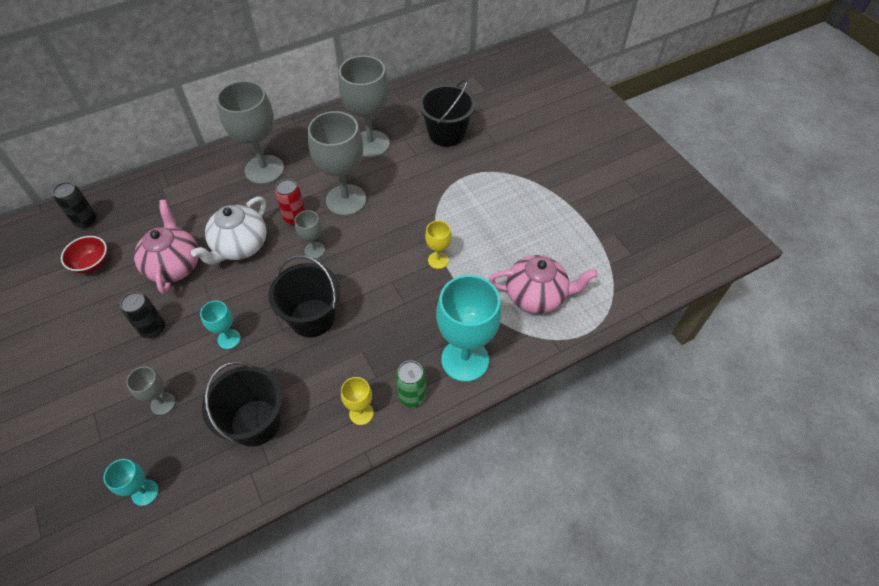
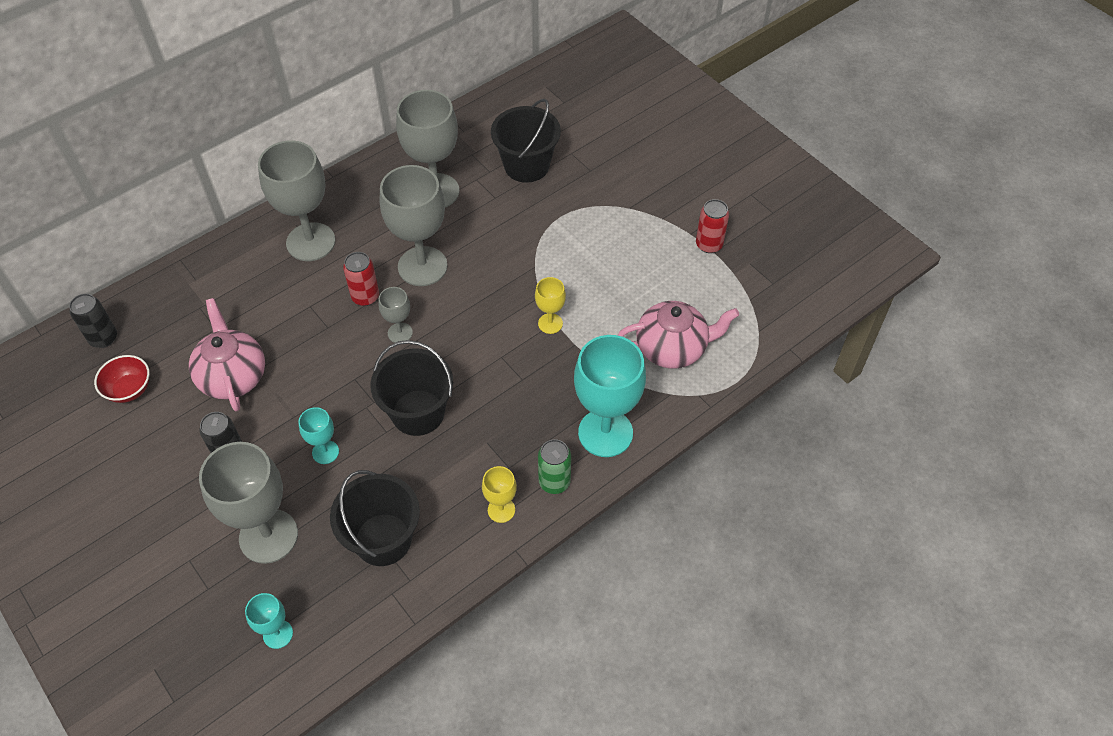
camera: 10 degrees left, 0 degrees up
grey goblet [126,367,175,415] -> grey goblet [199,442,298,564], size x2.07
white teapot [191,197,267,264] -> none
none -> red can [696,199,729,253]

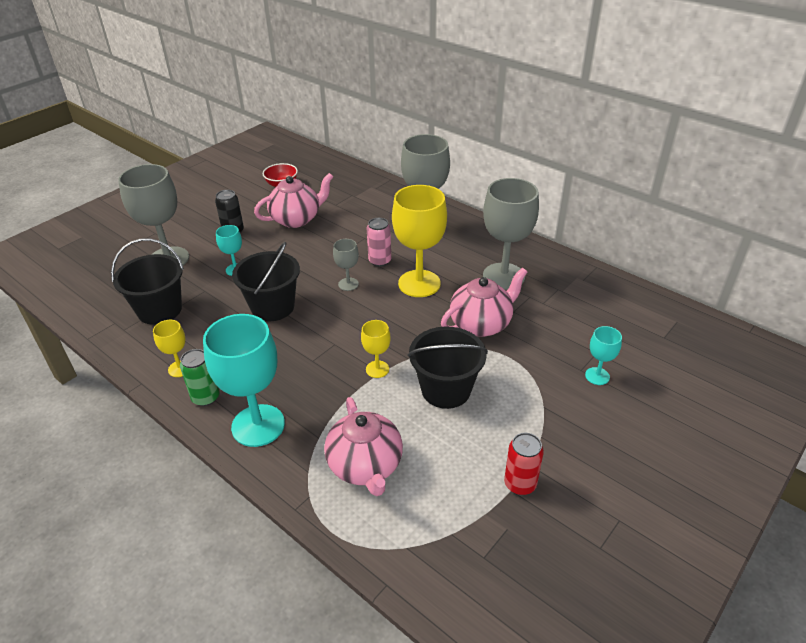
camera: 80 degrees right, 15 degrees down
black can [69,294,117,348] -> none
turquoise goblet [245,593,293,649] -> turquoise goblet moved to [585,326,622,385]
red can [343,252,379,306] -> pink can [367,218,391,267]
grey goblet [380,165,447,286] -> yellow goblet [392,185,447,297]
black bucket [491,99,561,183] -> black bucket moved to [408,327,488,409]
none -> pink teapot [441,268,527,337]

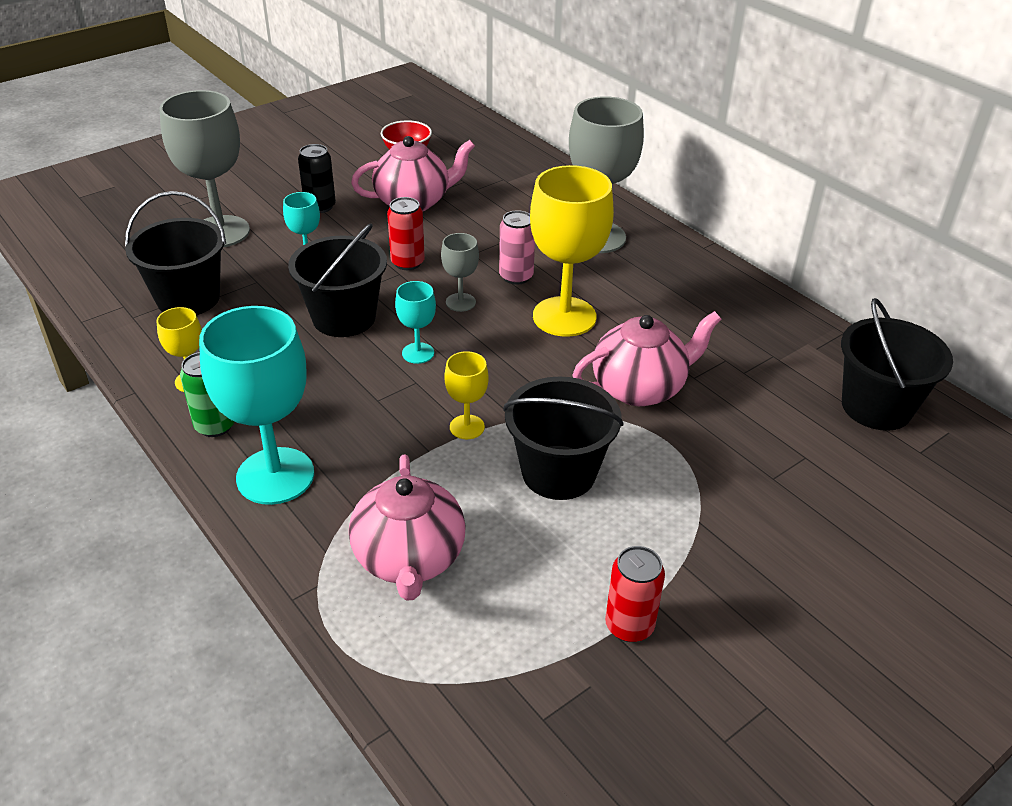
camera: 10 degrees right, 0 degrees up
grey goblet [483,178,539,290] -> none
turquoise goblet [585,326,622,385] -> turquoise goblet moved to [395,281,436,364]
none -> red can [387,197,425,270]
none -> black bucket [841,298,953,431]

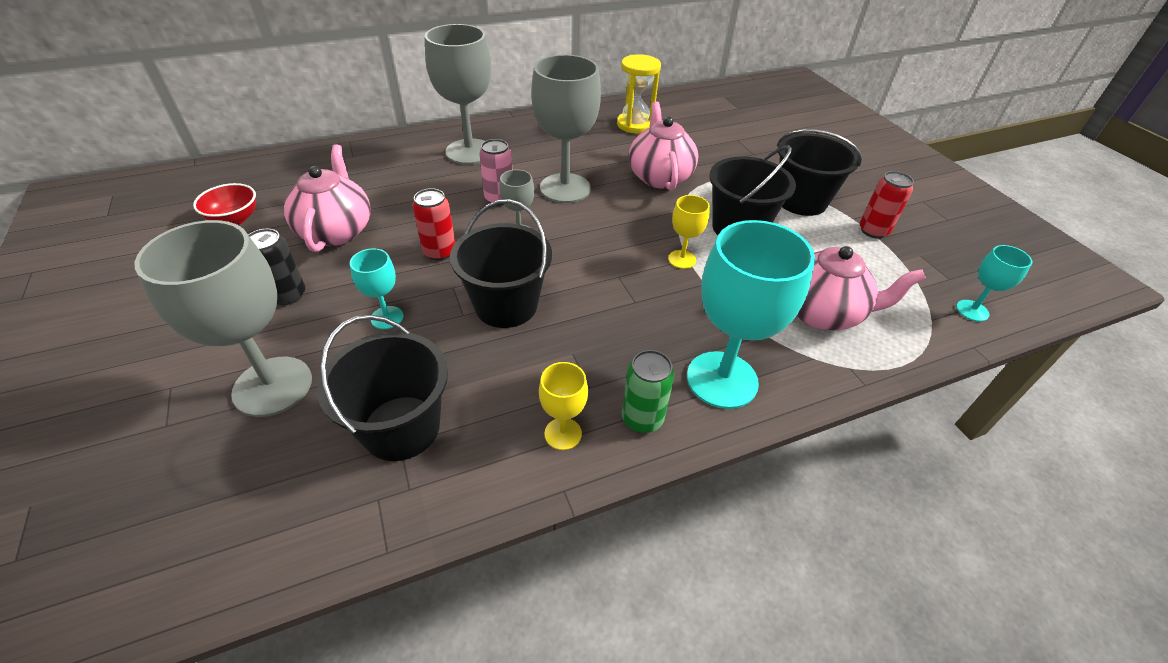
camera: 75 degrees left, 5 degrees up
turquoise goblet [395,281,436,364] -> turquoise goblet moved to [956,245,1032,322]
yellow goblet [530,165,614,337] -> grey goblet [531,55,601,203]
black bucket [841,298,953,431] -> black bucket moved to [777,129,862,216]
none -> yellow hourglass [617,54,661,134]

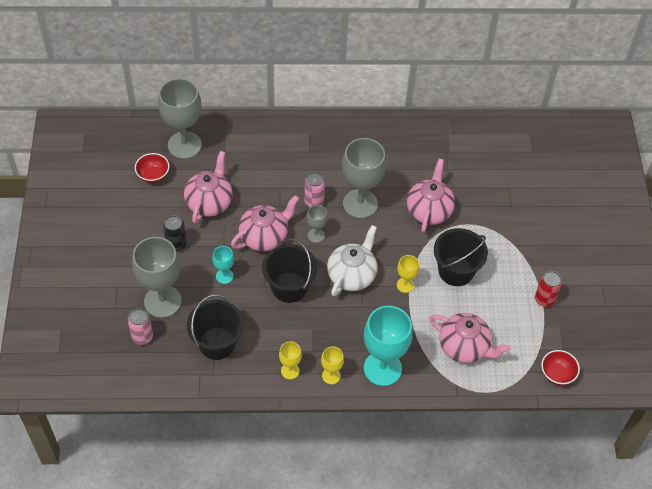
camera: 20 degrees right, 10 degrees up
red can [412,188,455,261] -> pink teapot [231,195,299,252]
grey goblet [425,24,491,165] -> grey goblet moved to [158,78,202,159]
yellow hourglass [617,54,661,134] -> none
green can [622,350,674,433] -> yellow goblet [321,346,344,384]
black bucket [777,129,862,216] -> none
turquoise goblet [956,245,1032,322] -> red bowl [541,350,580,385]
none -> pink can [128,308,153,345]
none -> white teapot [327,225,377,296]

